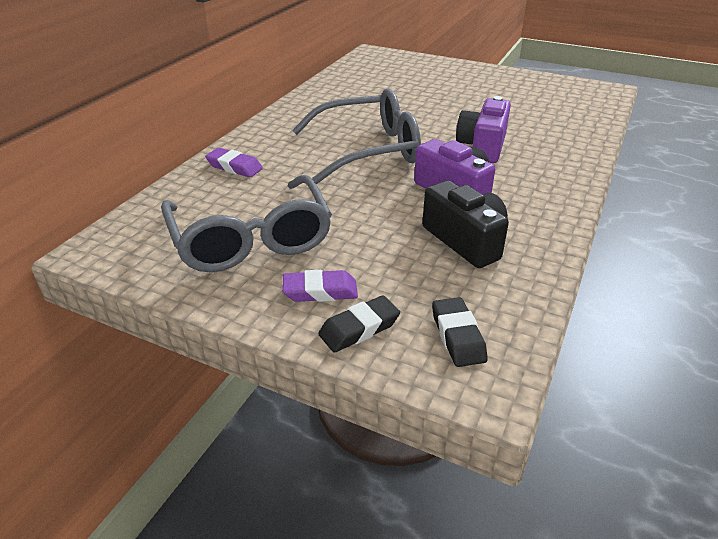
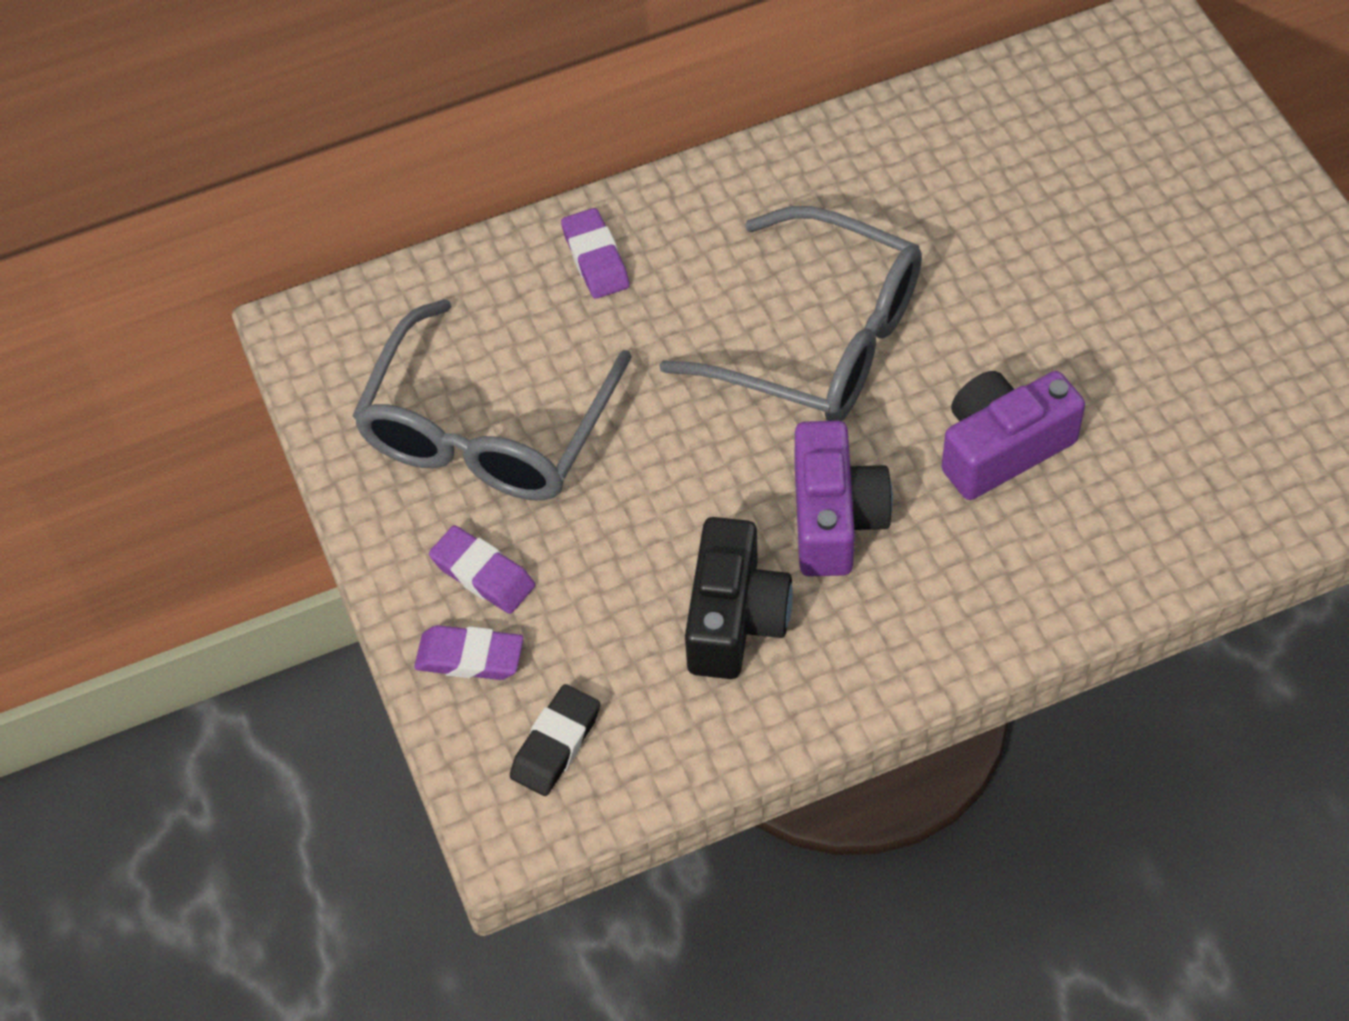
camera: 45 degrees right, 20 degrees up
black eraser [318,295,400,353] -> purple eraser [414,625,524,680]

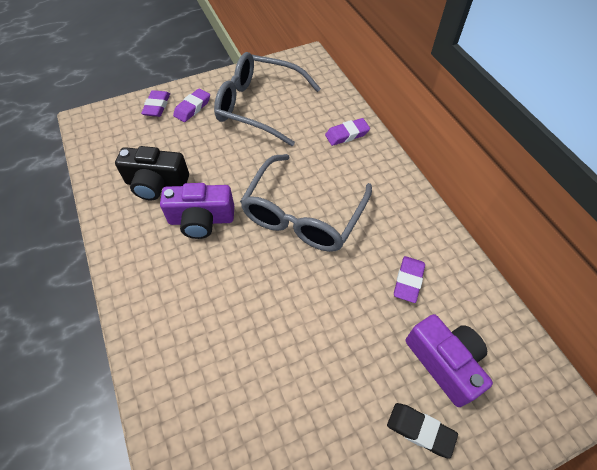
camera: 85 degrees right, 0 degrees up
black eraser [510,684,600,796] -> black eraser moved to [387,403,458,459]
purple camera [941,371,1085,500] -> purple camera moved to [406,314,493,407]
none -> purple eraser [394,256,425,303]

